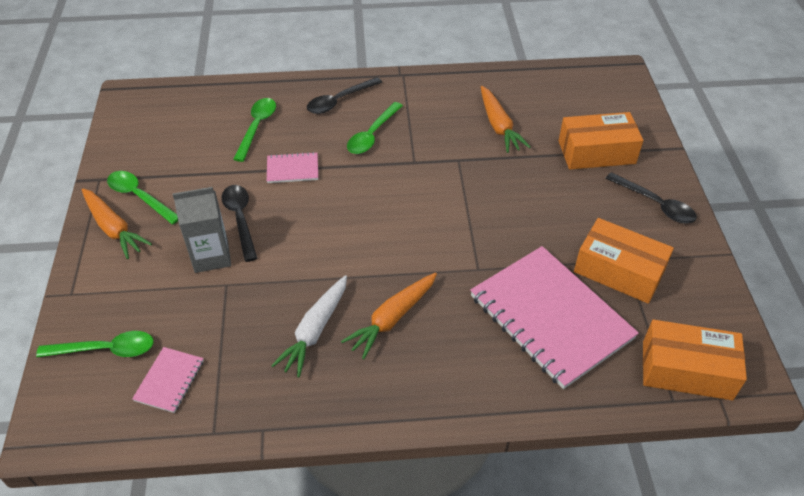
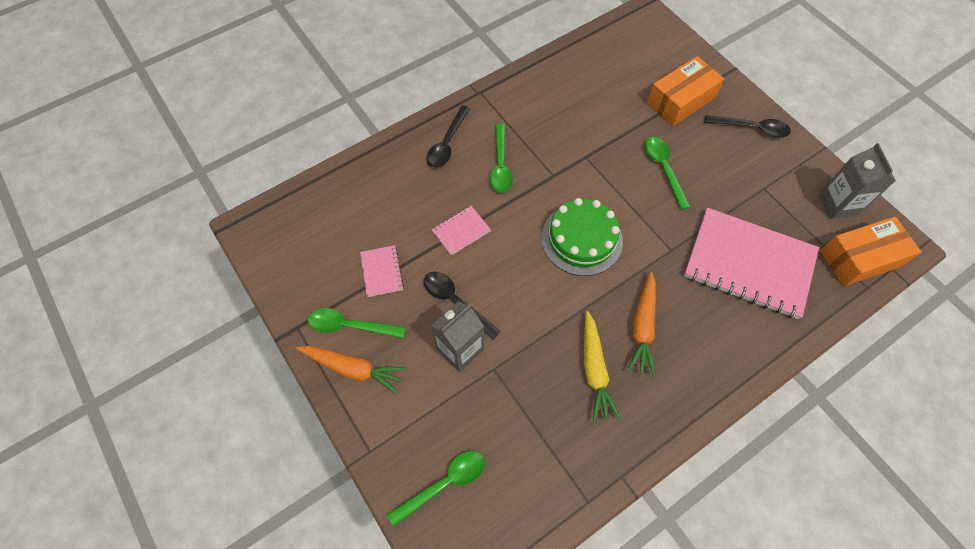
camera: 30 degrees left, 15 degrees up
pink notebook [132,347,204,413] -> pink notebook moved to [360,245,404,297]
green spoon [233,98,276,162] -> green spoon moved to [645,137,690,210]
white carrot [271,275,347,378] -> yellow carrot [584,311,621,423]
orange carrot [481,86,530,153] -> none
orange box [574,218,674,304] -> none
none -> green cake [541,198,623,276]
none -> grey carton [819,143,896,219]

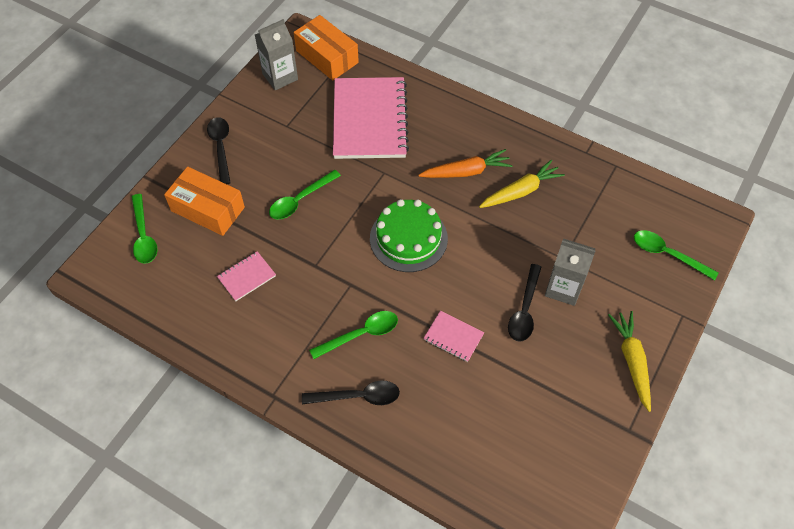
camera: 115 degrees left, 5 degrees down
orange carrot [296,346,407,394] -> yellow carrot [608,311,651,412]
green spoon [308,308,406,338] -> green spoon moved to [132,194,157,264]
pink notebook [360,245,404,297] -> pink notebook moved to [217,251,276,301]

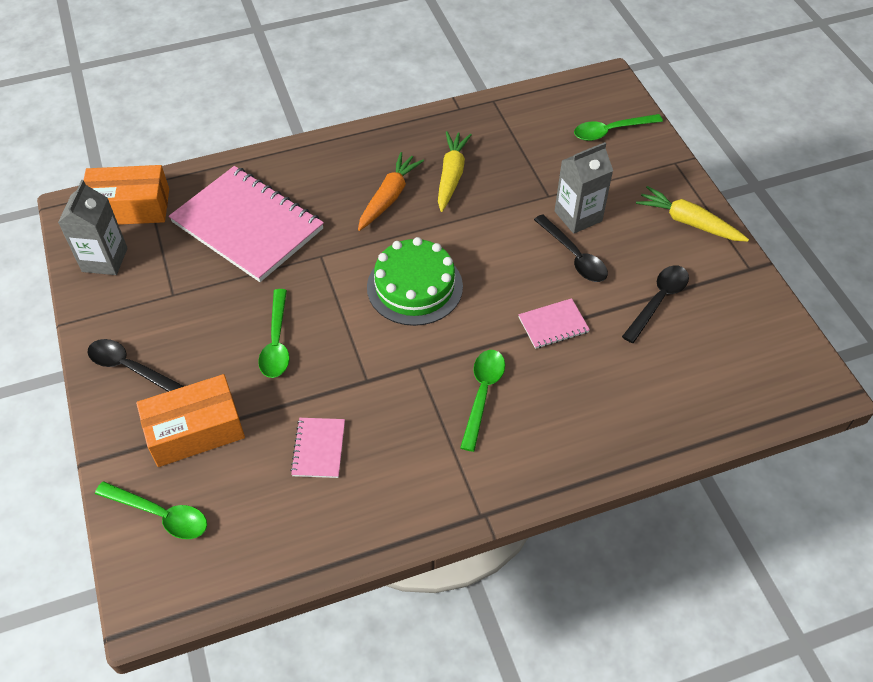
camera: 50 degrees left, 5 degrees down
black spoon [302,381,400,405] -> black spoon moved to [622,266,689,343]

